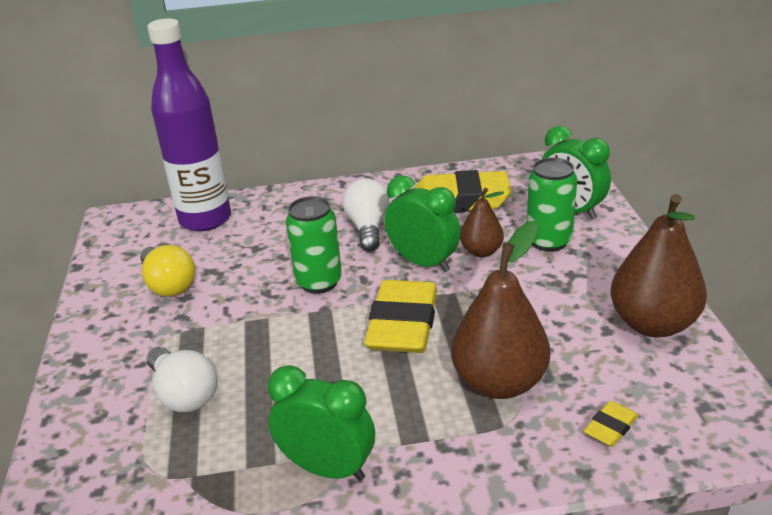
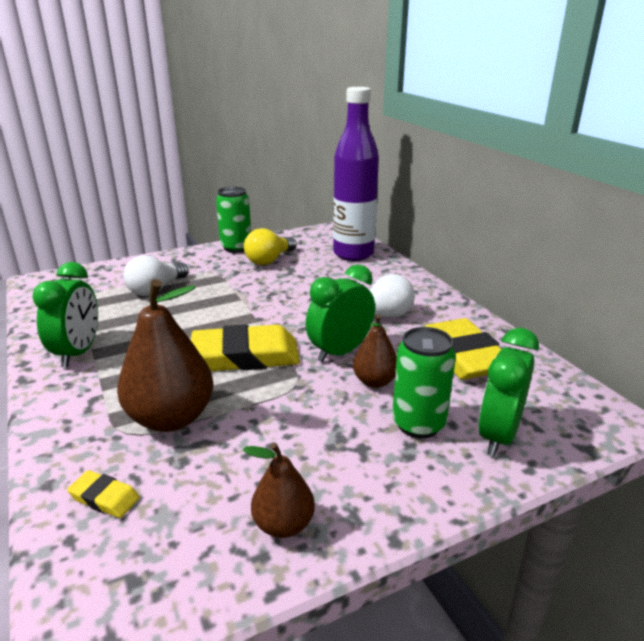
camera: 70 degrees right, 5 degrees down
green can [286,196,342,294] -> green can moved to [216,187,251,253]
green clock [384,175,461,272] -> green clock turned 150 degrees counterclockwise [306,264,375,362]
brown pear [610,194,707,337] -> brown pear [243,443,315,538], size x0.56

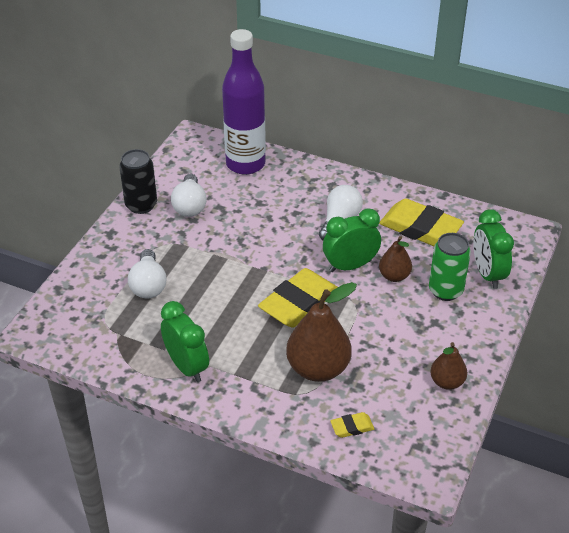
camera: 40 degrees left, 15 degrees up
green can [216,187,251,253] -> black can [119,149,157,214]
yellow light bulb [244,228,297,265] -> white light bulb [171,173,207,217]
green clock [306,264,375,362] -> green clock turned 60 degrees clockwise [323,208,381,272]

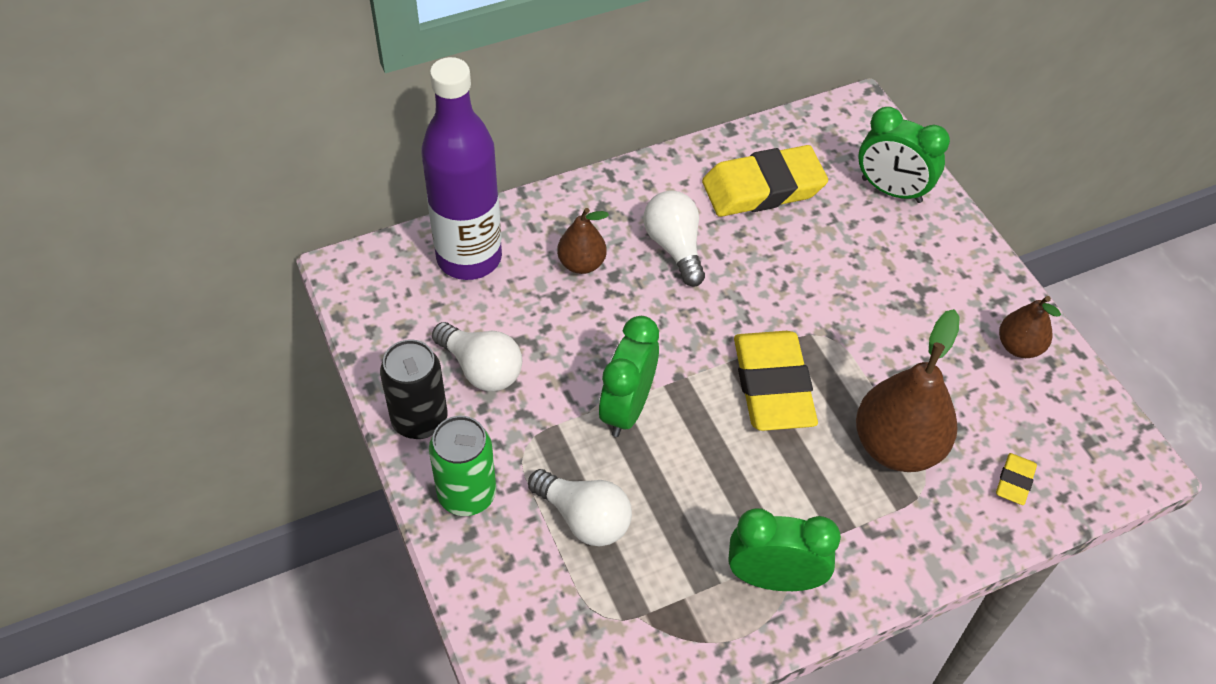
camera: 50 degrees left, 10 degrees up
green clock [323,208,381,272] -> green clock moved to [599,316,659,437]
brown pear [379,236,412,282] -> brown pear moved to [557,208,609,274]
green can [429,233,471,301] -> green can moved to [429,416,496,516]

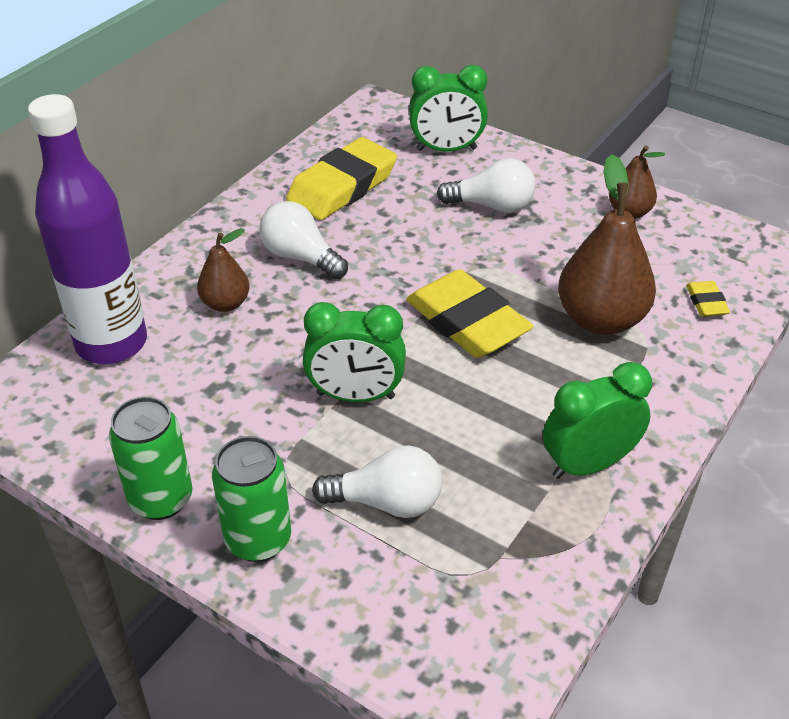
camera: 30 degrees left, 10 degrees down
black can [380,339,447,439] -> green can [109,397,192,520]
white light bulb [432,322,522,392] -> white light bulb moved to [437,158,535,213]
green clock [599,316,659,437] -> green clock turned 75 degrees counterclockwise [303,302,406,402]

